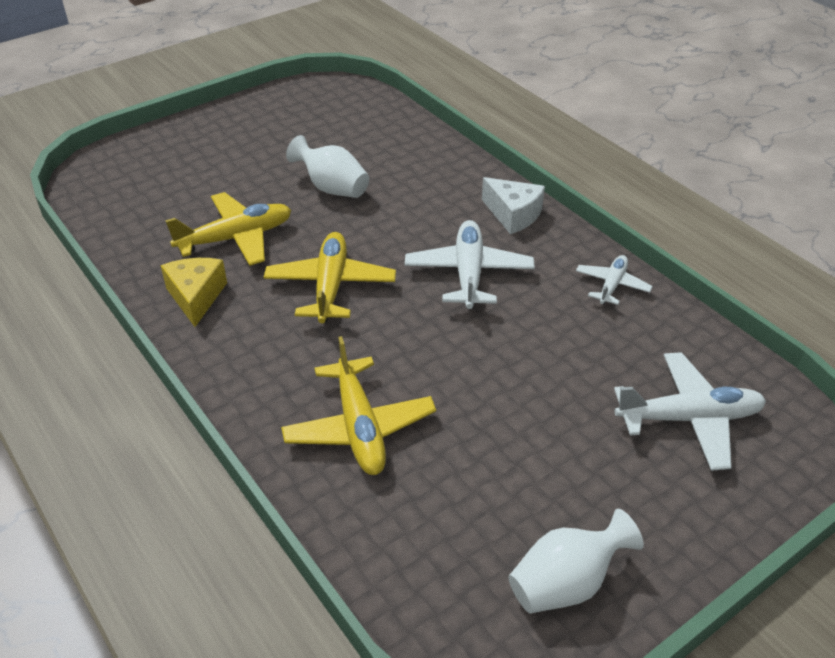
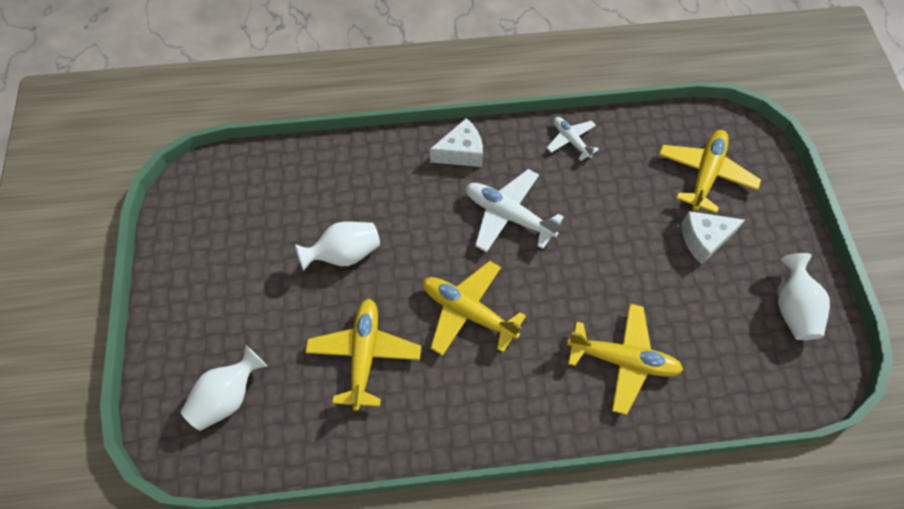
camera: 60 degrees left, 20 degrees up
yellow cheese [160,258,227,327] -> none
white plane [614,352,766,471] -> yellow plane [659,130,761,214]
none -> white vase [180,346,267,431]
none -> white cheese [682,211,745,264]

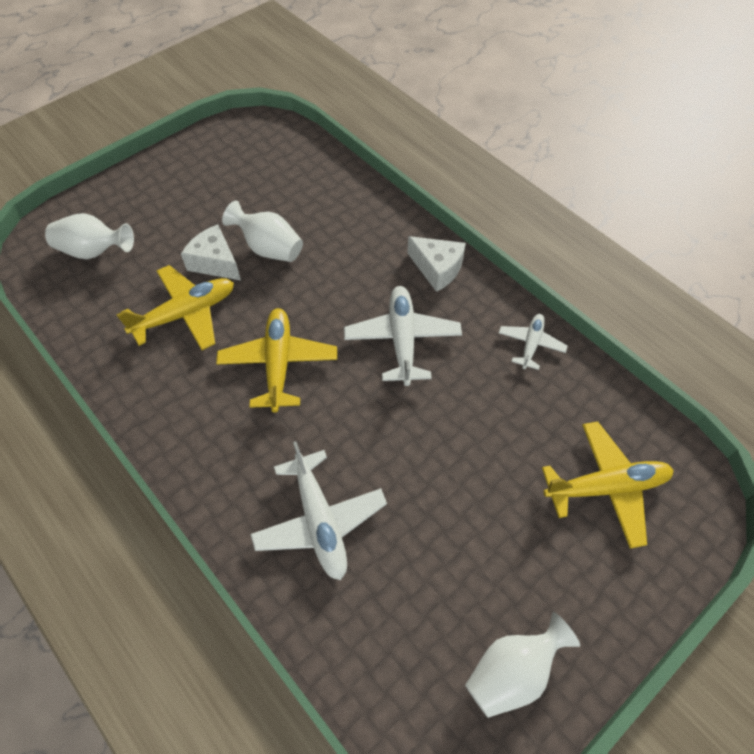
camera: 55 degrees right, 5 degrees down
yellow plane [567,304,683,415] -> white plane [250,441,387,580]
white cheese [682,211,745,264] -> white cheese moved to [181,224,241,280]

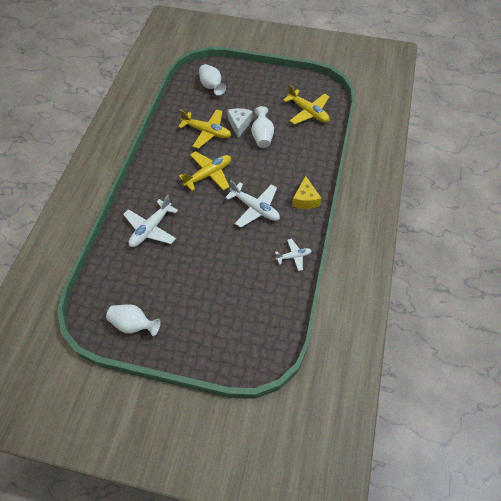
camera: 55 degrees right, 0 degrees up
white plane [344,286,462,386] -> white plane turned 75 degrees clockwise [225,180,280,228]
white cheese [407,236,466,292] -> yellow cheese [292,176,321,209]
yellow plane [542,422,674,549] -> yellow plane moved to [283,85,330,125]

